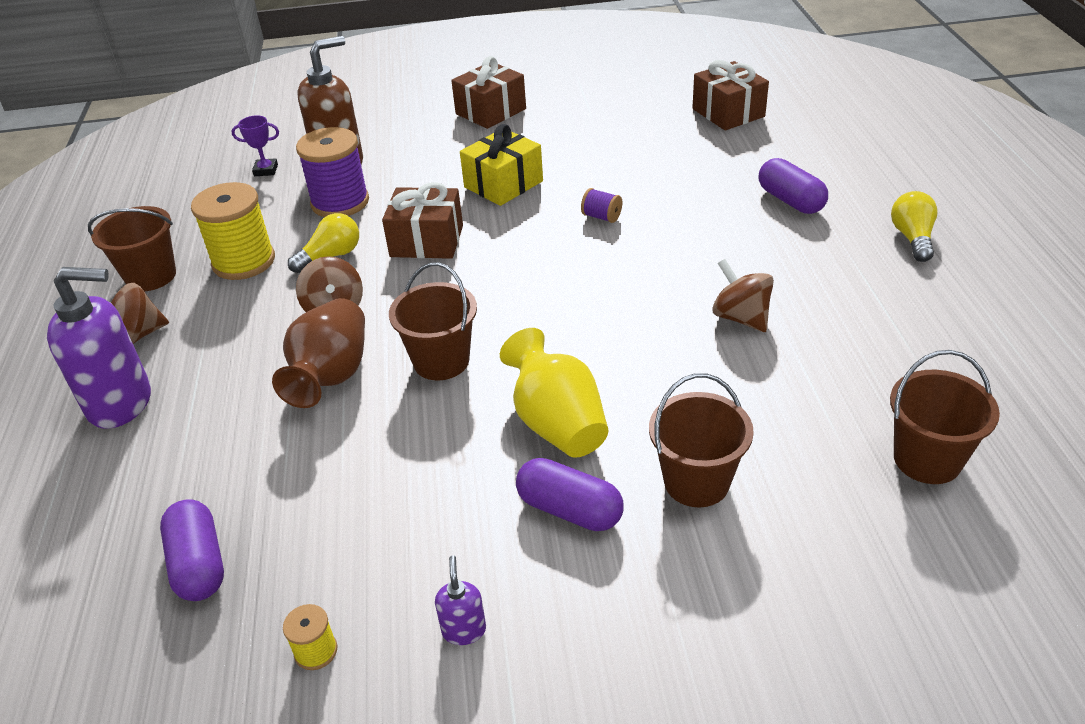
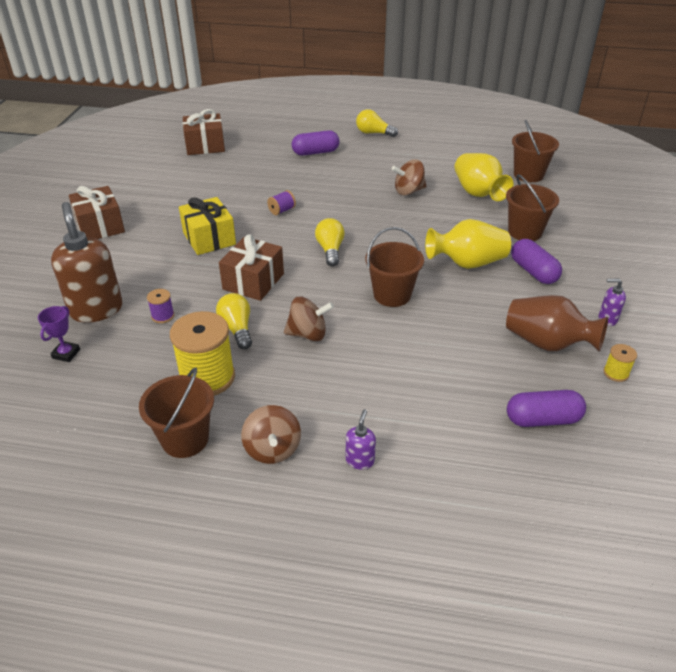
camera: 75 degrees left, 0 degrees up
purple soap dispenser [47,267,151,429] -> purple soap dispenser [346,409,376,470], size x0.44
brown vase [272,298,365,408] -> brown vase moved to [506,295,608,352]
purple spool [296,127,369,217] -> purple spool [147,289,174,323], size x0.45
purple capsule [516,458,624,531] -> purple capsule turned 75 degrees counterclockwise [511,239,562,284]
none -> yellow light bulb [315,218,345,266]
none -> yellow vase [454,153,513,201]

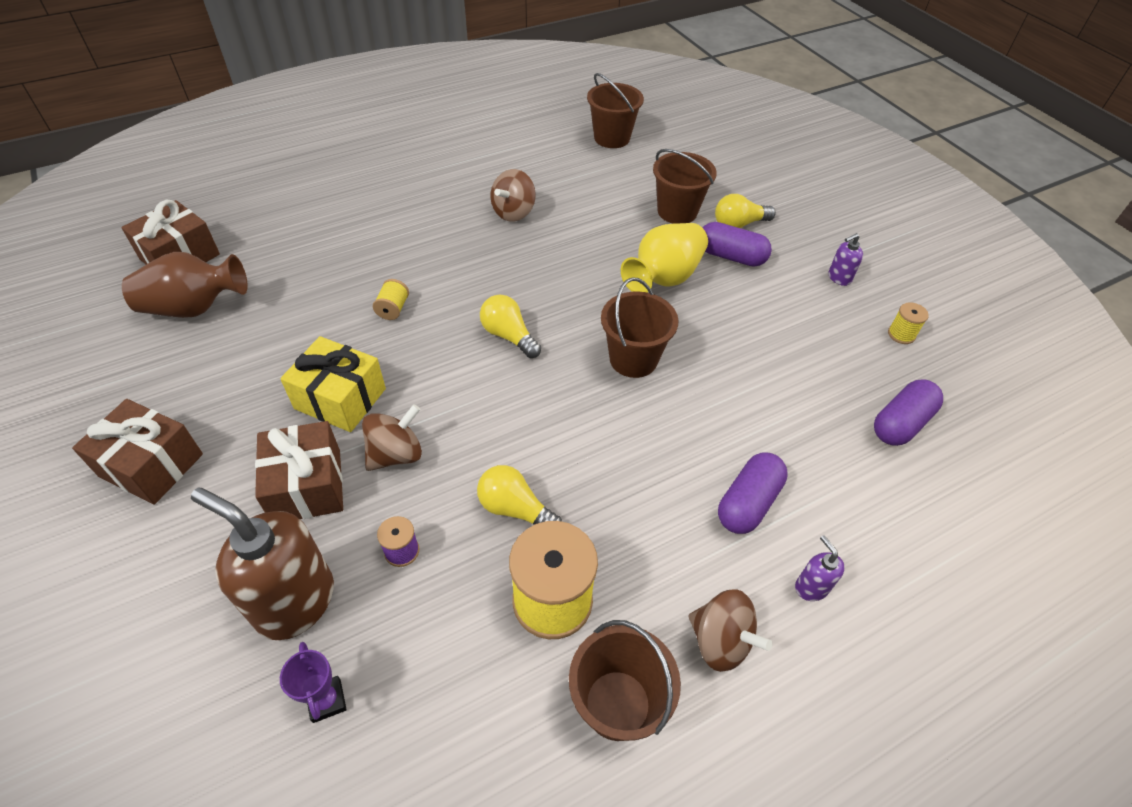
camera: 40 degrees left, 10 degrees up
brown gift [219,234,284,301] -> brown gift moved to [255,421,343,519]
purple spool [267,190,296,215] -> yellow spool [373,279,409,320]
brown spinning top [284,297,334,341] -> brown spinning top moved to [362,404,422,471]
purple capsule [292,130,339,155] -> purple capsule moved to [718,452,788,534]
yellow light bulb [356,109,398,137] -> yellow light bulb moved to [715,194,776,228]
yellow vase [454,153,513,201] -> none
brown vase [506,295,608,352] -> brown vase moved to [122,252,248,318]

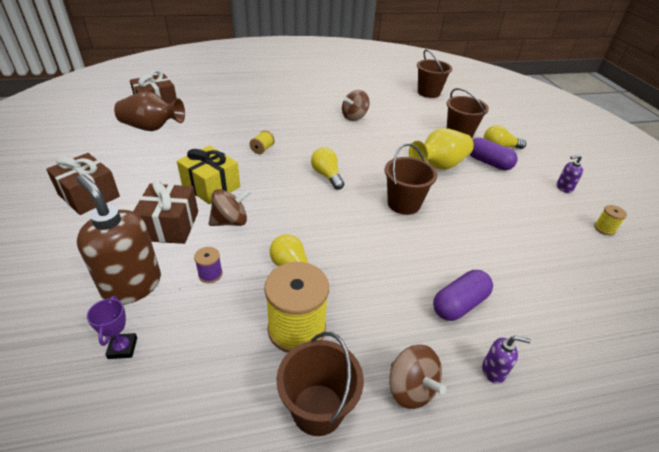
camera: 15 degrees right, 10 degrees down
purple soap dispenser [795,535,845,601] -> purple soap dispenser turned 105 degrees clockwise [482,335,531,384]
purple capsule [874,379,943,446] -> none

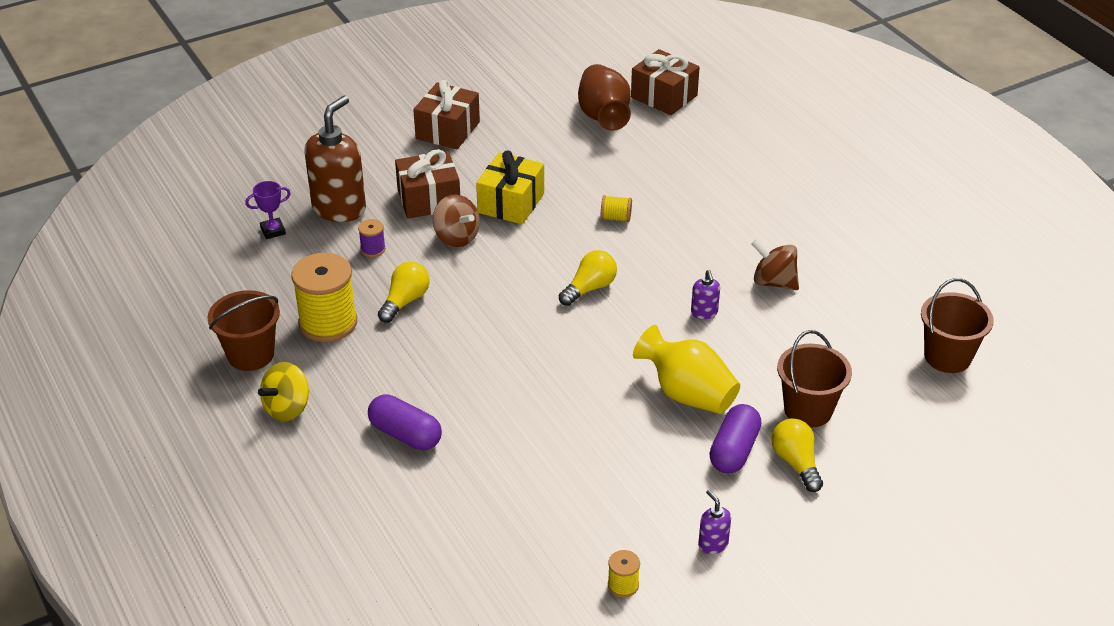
camera: 75 degrees right, 0 degrees up
brown bucket [384,143,438,215] -> none
brown spinning top [389,344,446,409] -> yellow spinning top [258,362,309,421]
purple soap dispenser [482,335,531,384] -> purple soap dispenser moved to [691,270,720,319]

